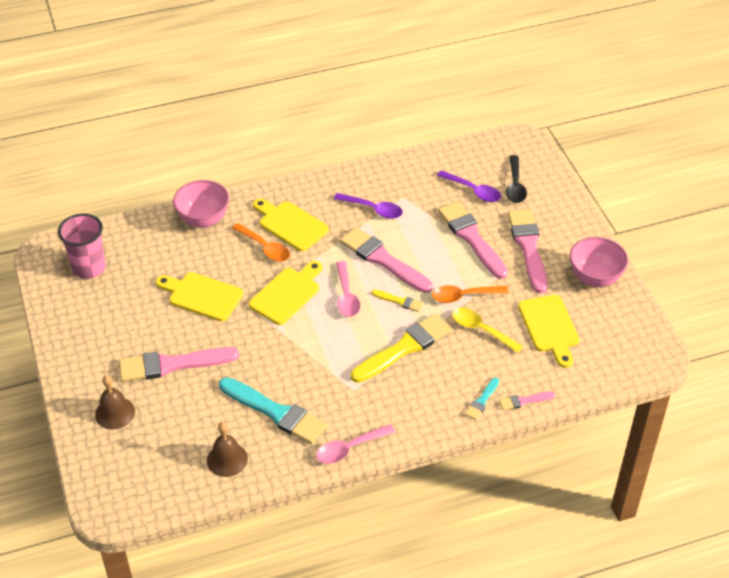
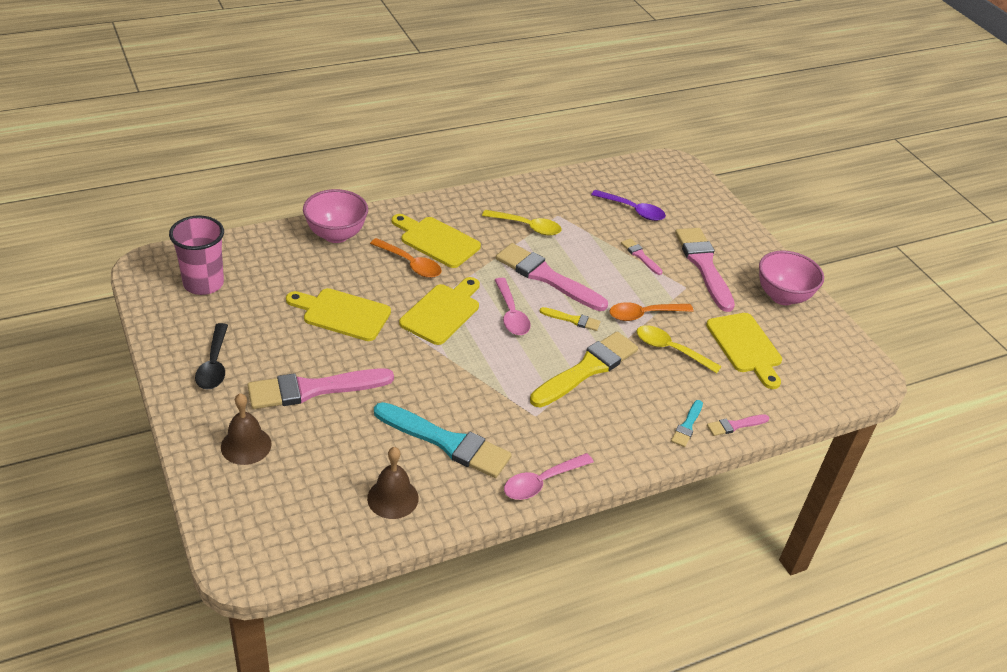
camera: 10 degrees left, 5 degrees down
purple spoon [334,193,403,219] -> yellow spoon [482,210,562,236]
pink brush [438,201,508,279] -> pink brush [621,238,663,275], size x0.47
black spoon [506,155,527,203] -> black spoon moved to [195,323,228,390]

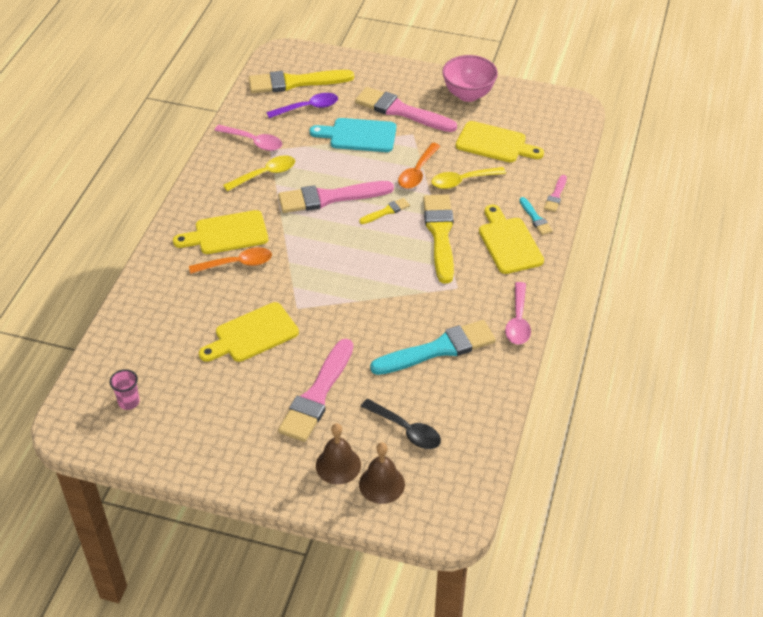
camera: 45 degrees left, 5 degrees up
pink cup [169,215,224,295] -> pink cup [110,369,140,410], size x0.53
black spoon [195,323,228,390] -> black spoon moved to [361,399,441,449]
pink bowl [303,189,368,243] -> none
brown bell [367,447,419,519] -> brown bell moved to [359,442,405,504]
yellow cutting board [399,277,480,345] -> yellow cutting board moved to [479,204,544,274]
pink spoon [495,278,531,335] -> pink spoon moved to [214,125,282,151]
pink brush [621,238,663,275] -> turquoise cutting board [310,118,396,152]
none -> yellow brush [249,70,354,93]

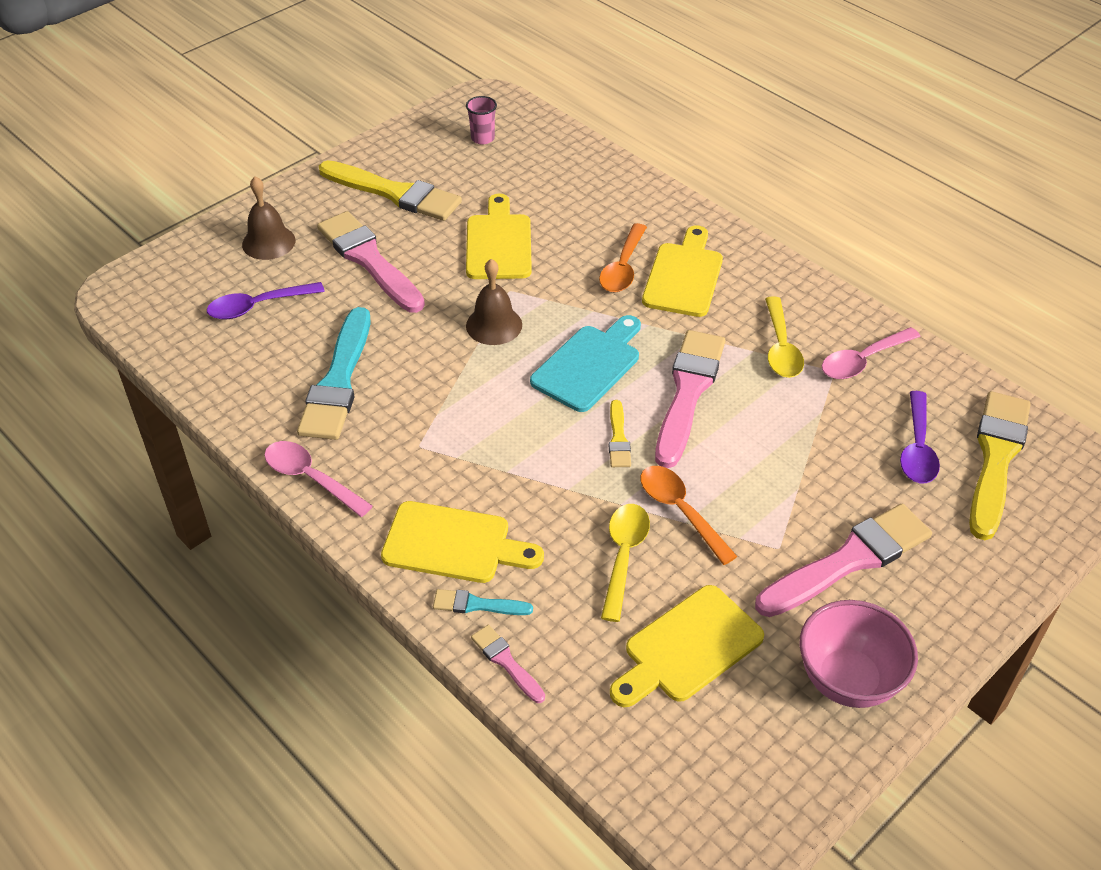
camera: 120 degrees right, 0 degrees up
turquoise cutting board [310,118,396,152] -> turquoise cutting board moved to [530,315,641,412]
brown bell [359,442,405,504] -> brown bell moved to [466,259,522,345]
black spoon [361,399,441,449] -> purple spoon [207,282,325,320]
yellow brush [423,195,454,283] -> yellow brush moved to [319,160,462,221]

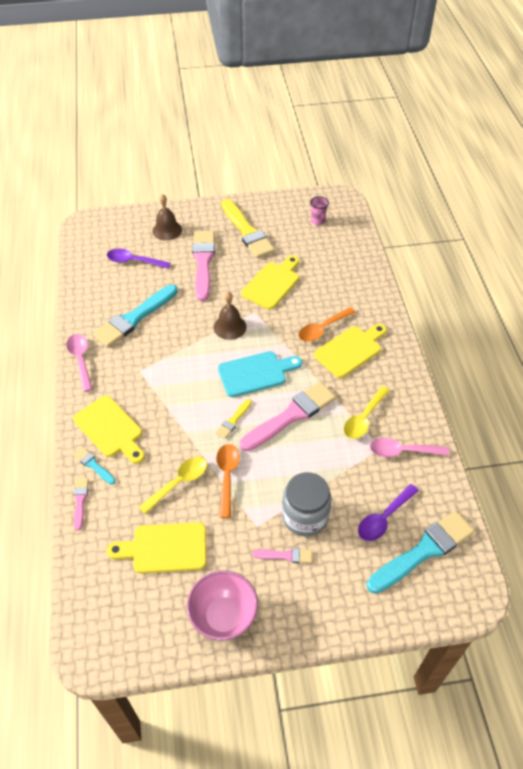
camera: 35 degrees right, 5 degrees up
pink brush [755,504,932,617] -> pink brush [252,548,312,563], size x0.47
yellow brush [969,391,1031,540] -> turquoise brush [367,511,475,594]
none -> grey jar [282,472,332,536]

